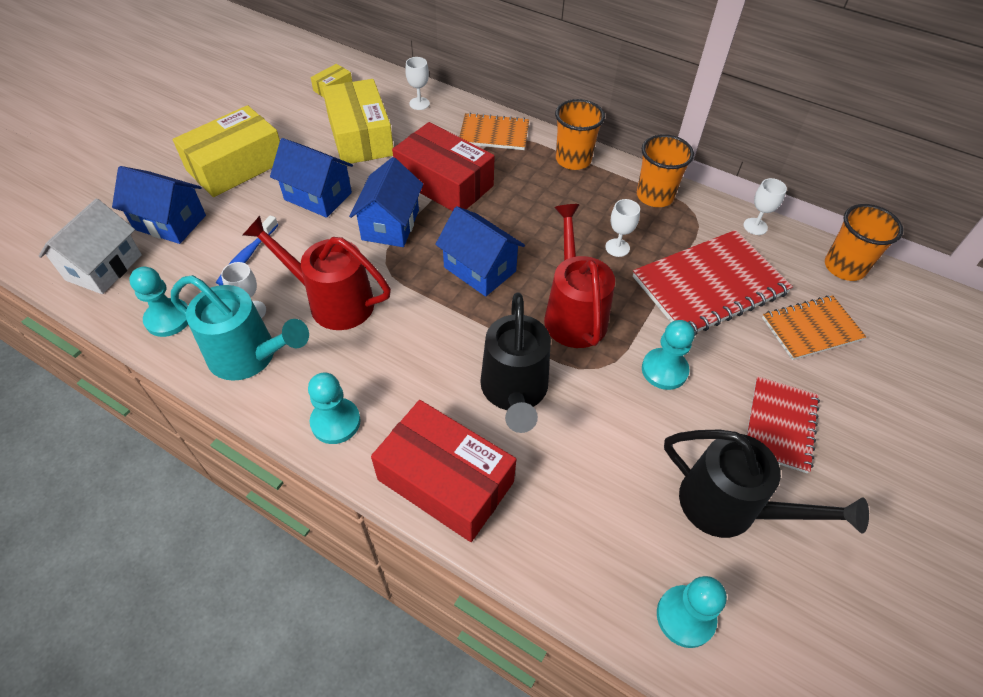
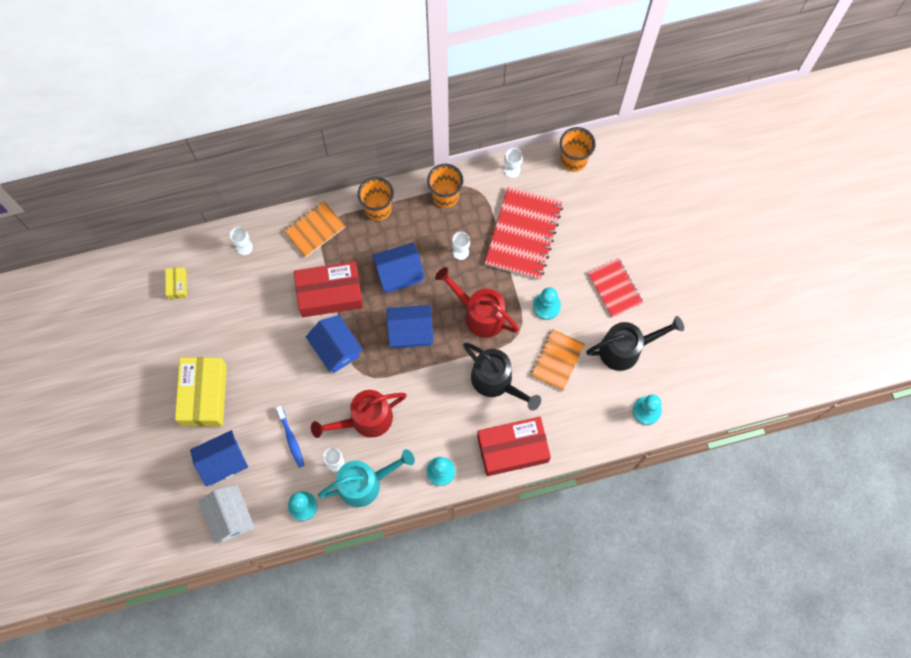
camera: 45 degrees left, 20 degrees up
blue house [270,138,353,218] -> blue house moved to [372,242,425,293]
yellow box [322,79,393,165] -> none
orange notebook [762,295,866,360] -> orange notebook moved to [531,329,585,391]

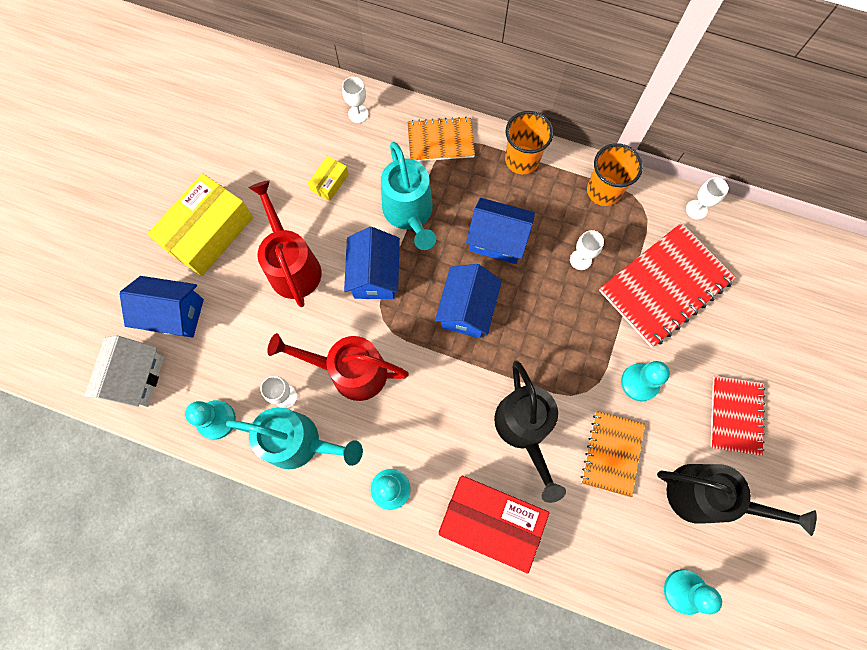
camera: 35 degrees right, 0 degrees up
yellow box [165,267,187,299] -> yellow box moved to [308,156,349,201]
blue toothbrush [276,406,304,468] -> none
red box [294,261,363,317] -> turquoise watering can [381,142,436,250]
blue house [387,305,434,348] -> blue house turned 75 degrees clockwise [435,264,502,338]
red watering can [435,267,519,338] -> red watering can moved to [249,180,322,307]
orange notebook [531,329,585,391] -> orange notebook turned 45 degrees counterclockwise [581,411,645,497]
orange cup [560,127,596,172] -> none

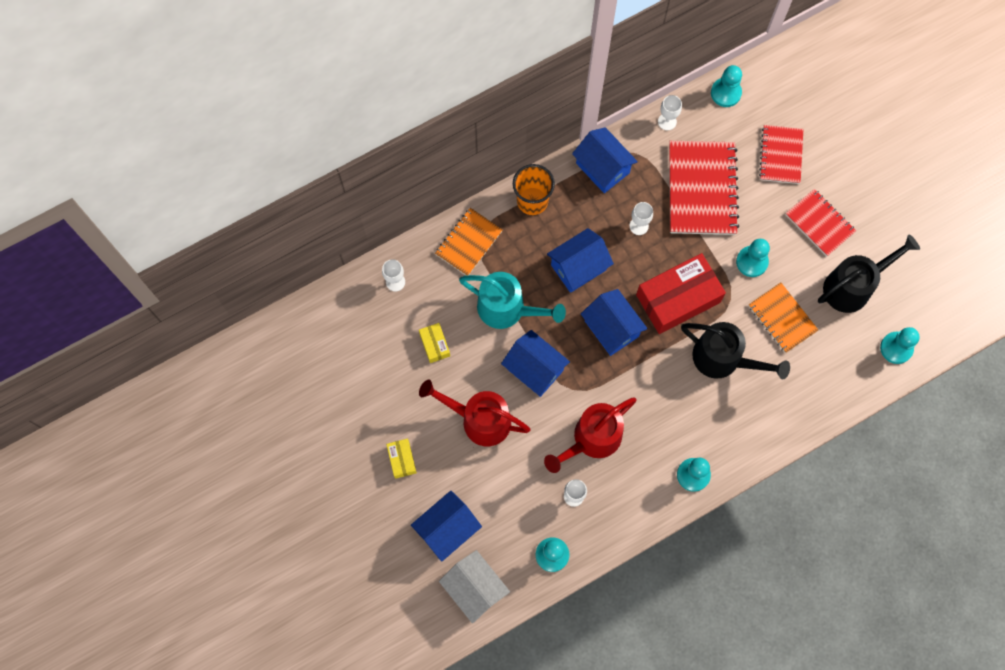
camera: 50 degrees left, 0 degrees up
yellow box [147,173,253,276] -> yellow box [386,439,417,479], size x0.46
turquoise watering can [226,407,363,469] -> none
red box [439,476,549,574] -> red box moved to [636,253,726,334]
orange cup [587,143,643,206] -> blue house [572,127,638,193]
none -> turquoise pawn [711,65,742,107]
none -> red notebook [759,125,803,184]

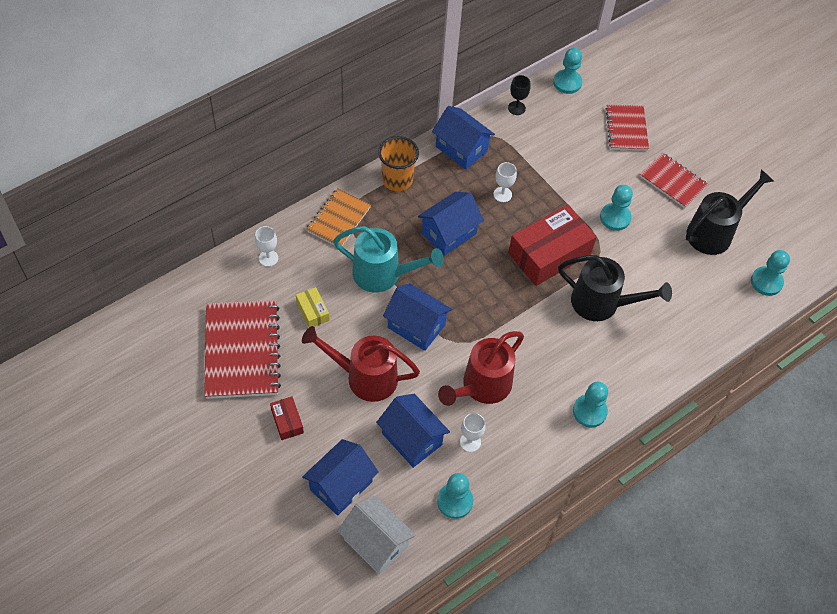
camera: 10 degrees left, 15 degrees down
yellow box [386,439,417,479] -> red box [270,396,304,440]
blue house [581,289,648,356] -> blue house moved to [376,394,450,468]
white goblet [658,95,682,130] -> black goblet [508,75,530,115]
red notebook [669,141,739,235] -> red notebook moved to [204,300,281,399]
orange notebook [749,283,818,353] -> none

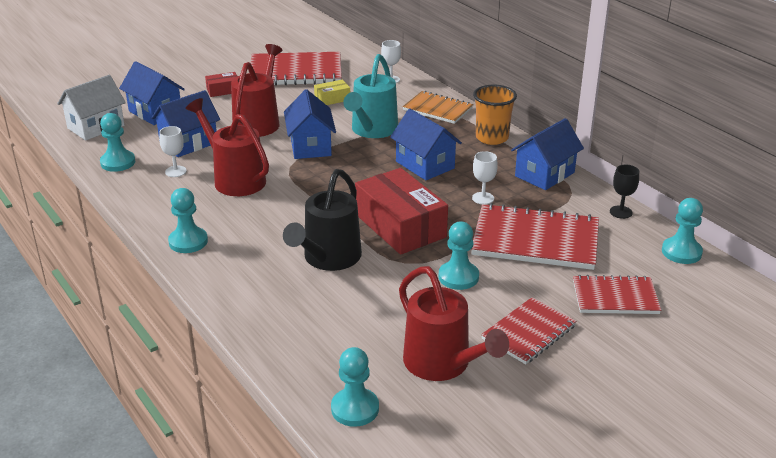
camera: 95 degrees right, 25 degrees down
blue house [383,283,452,351] -> blue house turned 45 degrees counterclockwise [284,89,336,159]
black watering can [686,169,774,255] -> red watering can [399,266,509,381]
none -> red notebook [472,203,599,270]

